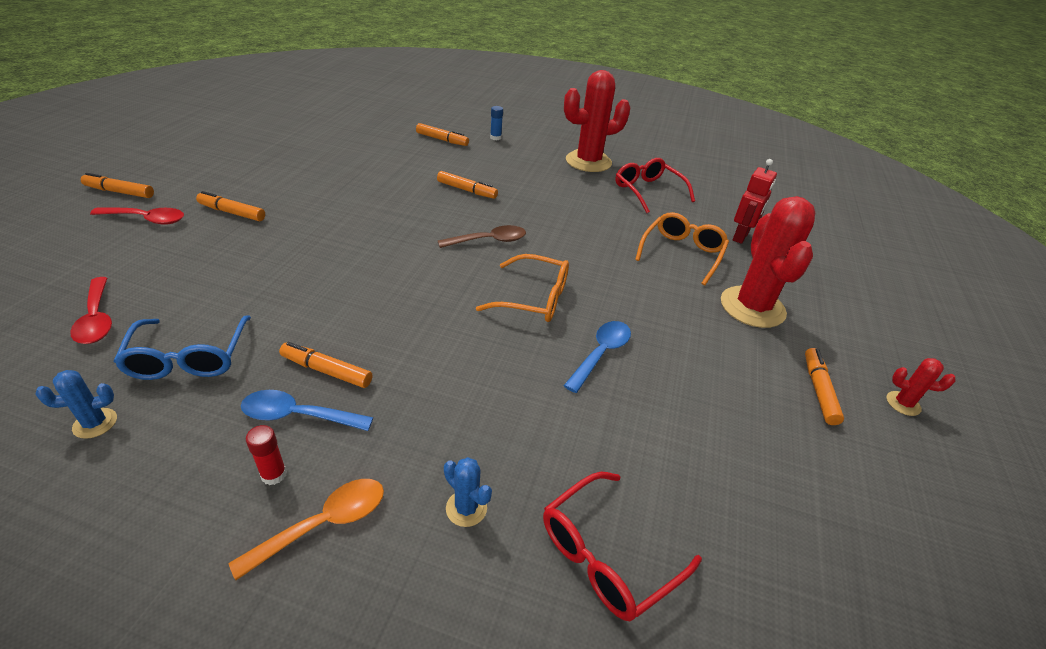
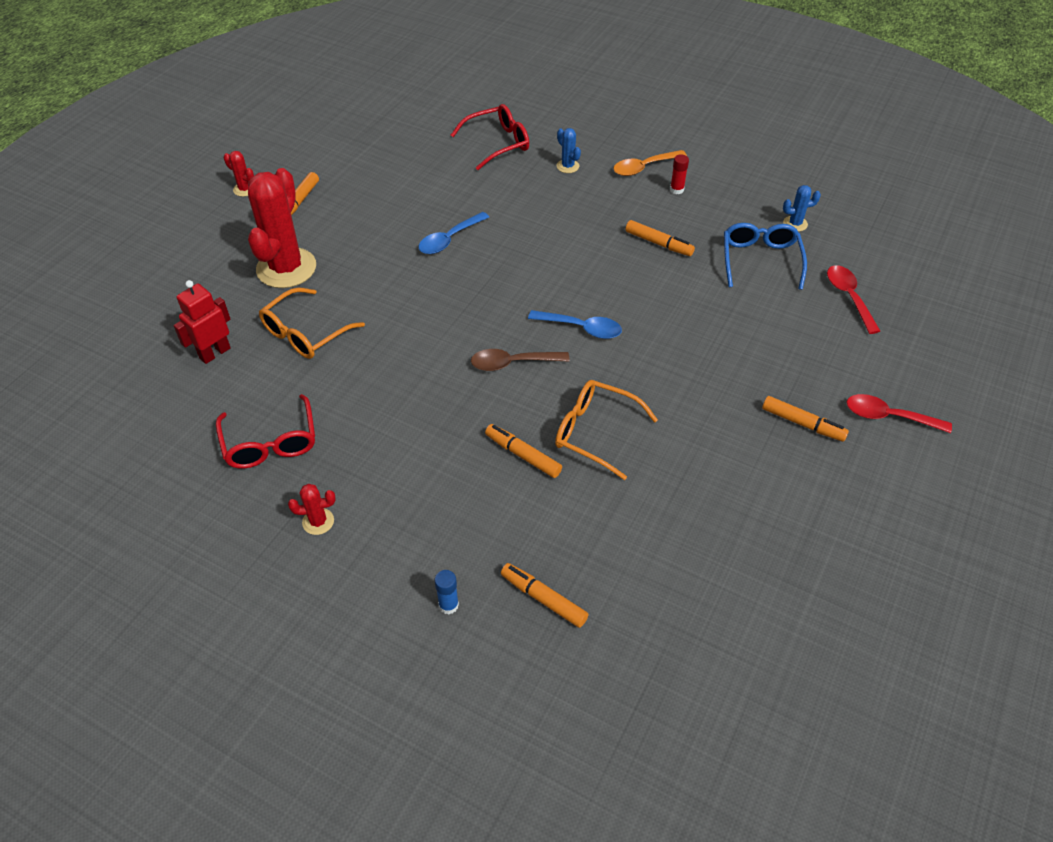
camera: 165 degrees left, 10 degrees up
orange marker [81,173,154,198] -> none
blue spoon [241,390,374,431] -> blue spoon moved to [528,310,622,339]
orange glasses [476,254,569,322] -> orange glasses moved to [555,380,658,480]
red cactus [564,70,630,172] -> red cactus [288,484,335,535], size x0.43

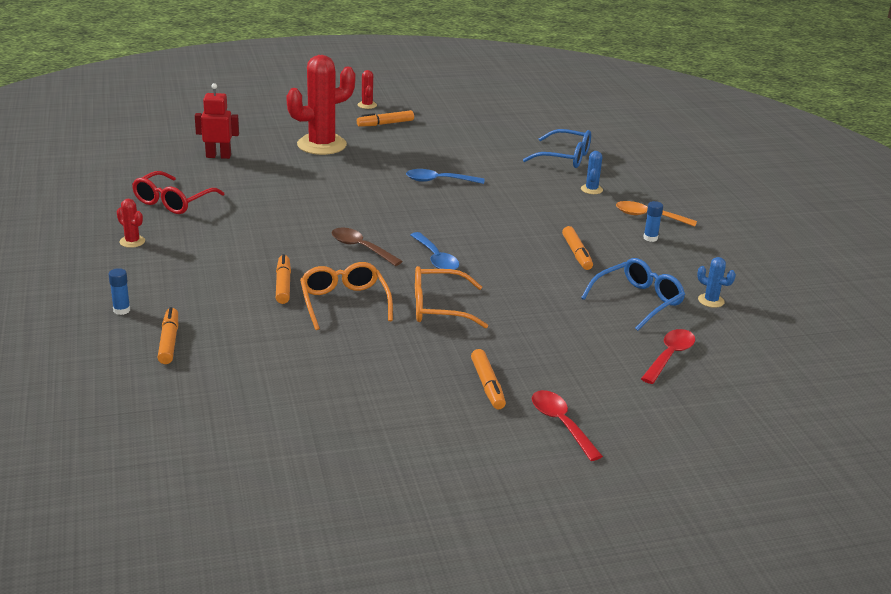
camera: 45 degrees right, 20 degrees down
orange glasses [259,287,365,359] -> orange glasses moved to [415,266,488,328]
red glasses [451,104,529,170] -> blue glasses [523,129,591,168]
red glue stick [670,154,689,194] -> blue glue stick [644,201,663,242]

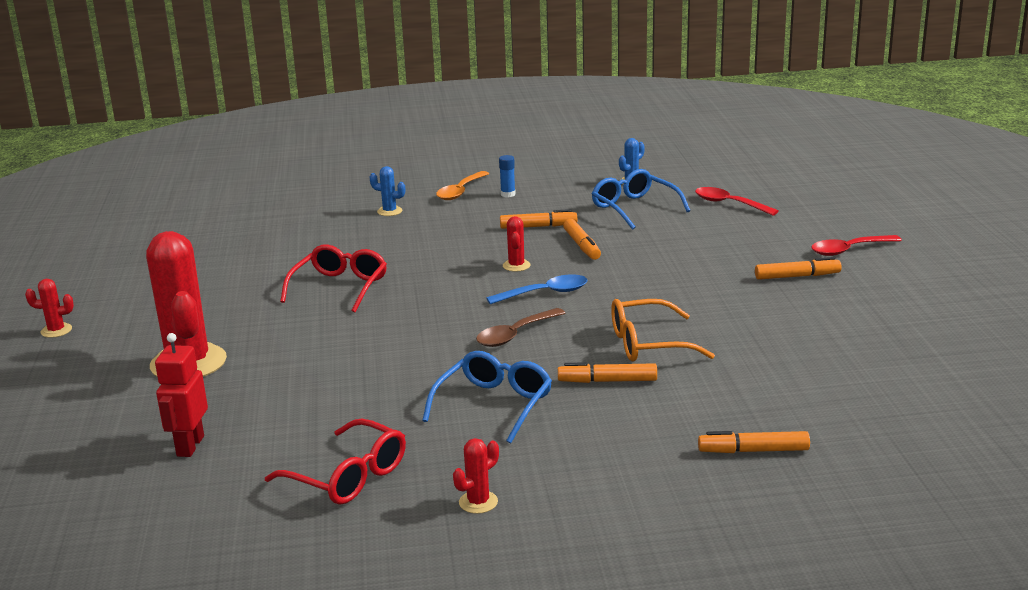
camera: 80 degrees left, 5 degrees down
blue glue stick [108,268,130,315] -> none
orange marker [357,110,414,127] -> orange marker moved to [563,219,601,260]
blue spoon [406,169,484,184] -> red glasses [280,244,387,312]
orange glasses [415,266,488,328] -> none
blue glasses [523,129,591,168] -> blue glasses moved to [422,351,552,443]
none -> red cactus [503,216,531,272]

